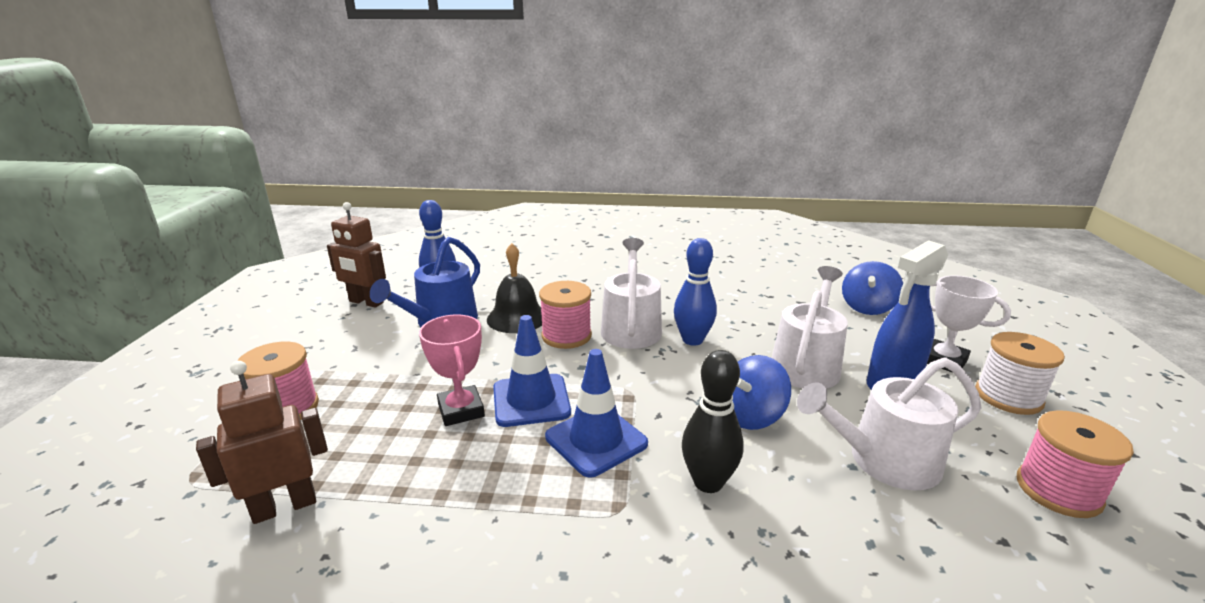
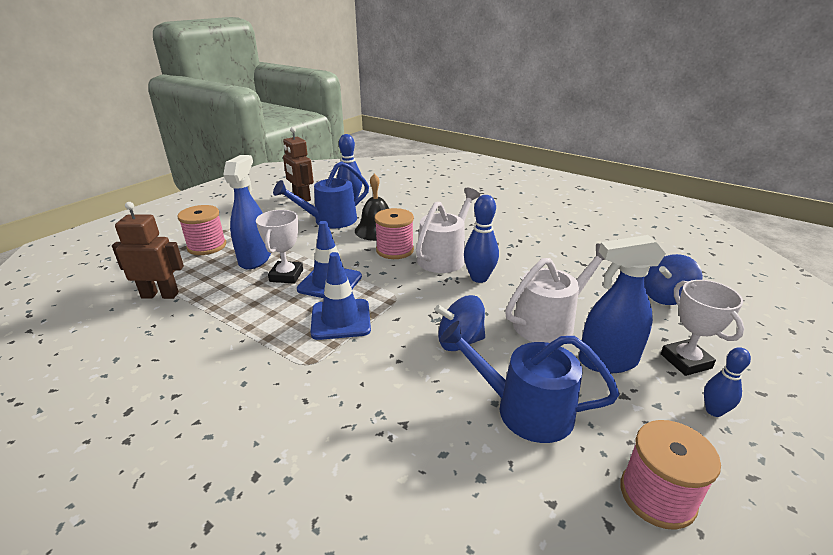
camera: 30 degrees right, 5 degrees up
pink trophy [419,314,485,426] -> white trophy [256,210,303,284]
black bowling pin [682,350,744,493] -> none
white watering can [797,357,981,490] -> blue watering can [439,321,619,443]
white spool [975,332,1065,415] -> blue bowling pin [704,347,751,417]
none -> blue spray bottle [223,155,271,270]

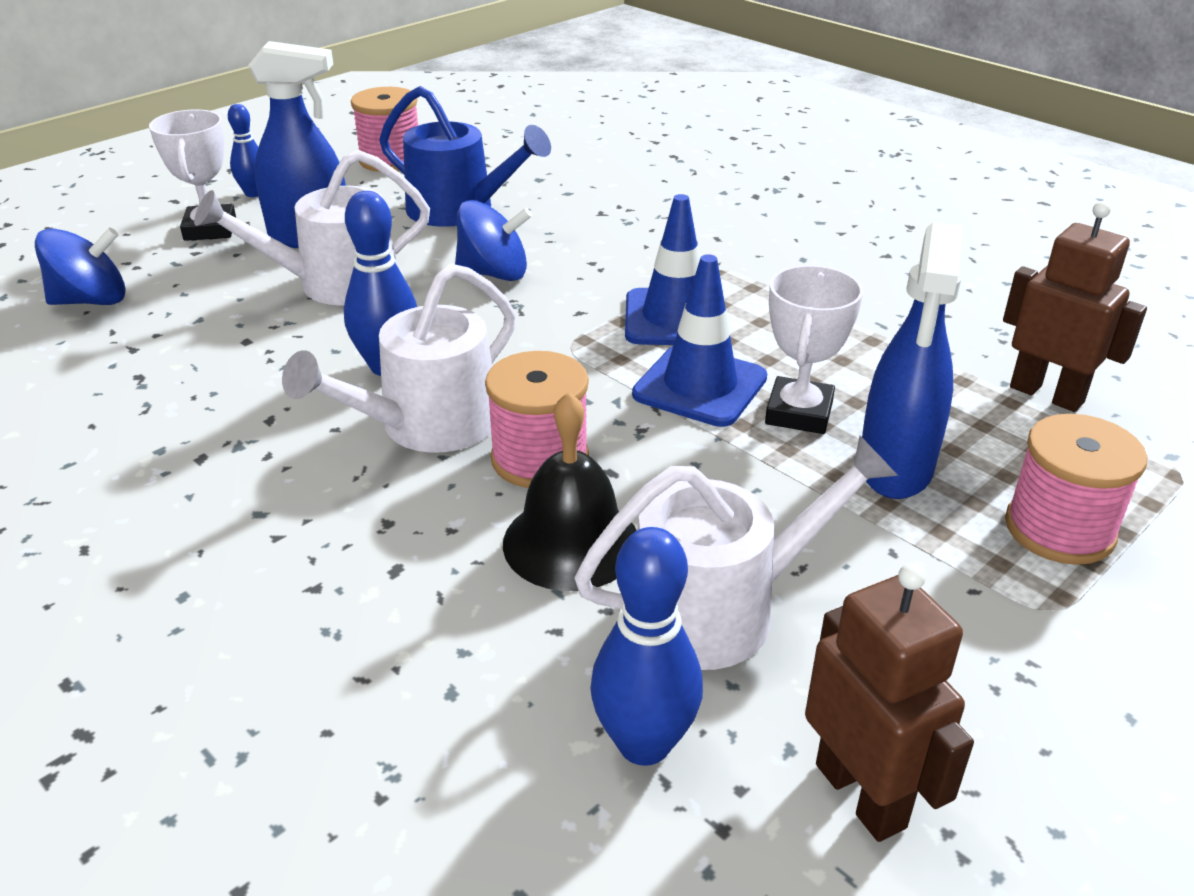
camera: 170 degrees left, 5 degrees up
brown robot [112,202,184,299] -> brown robot turned 150 degrees counterclockwise [1003,201,1147,412]
blue watering can [273,161,369,228] -> white watering can [574,436,898,670]

